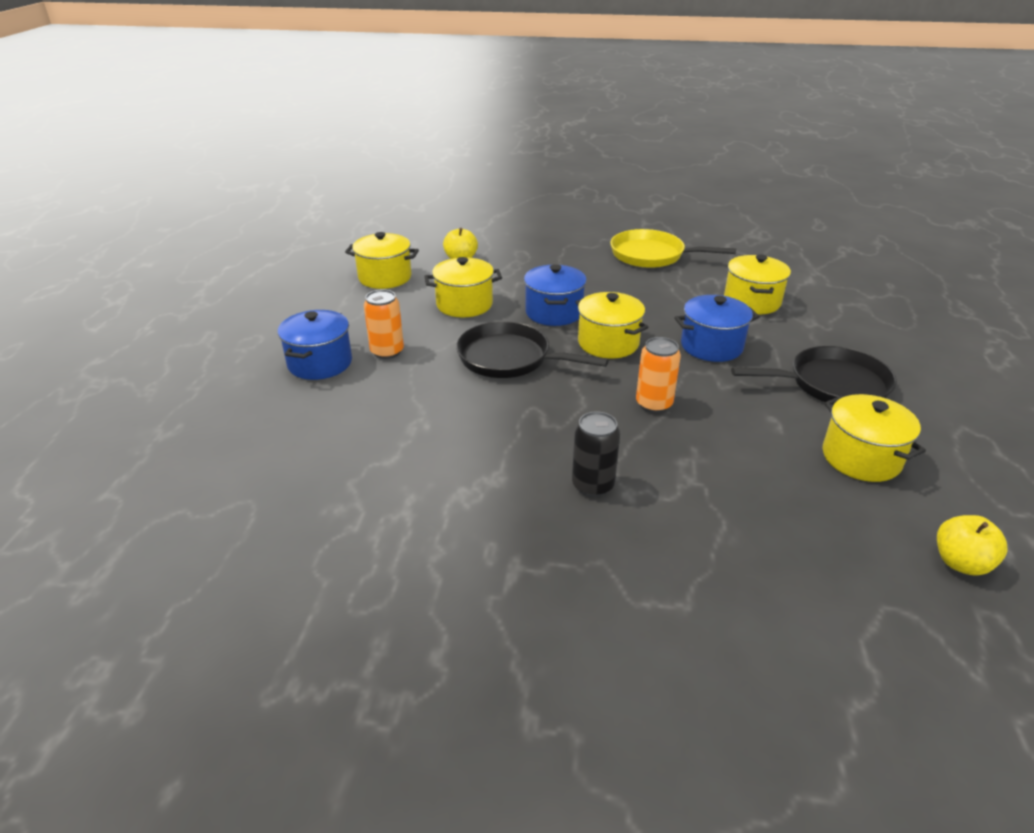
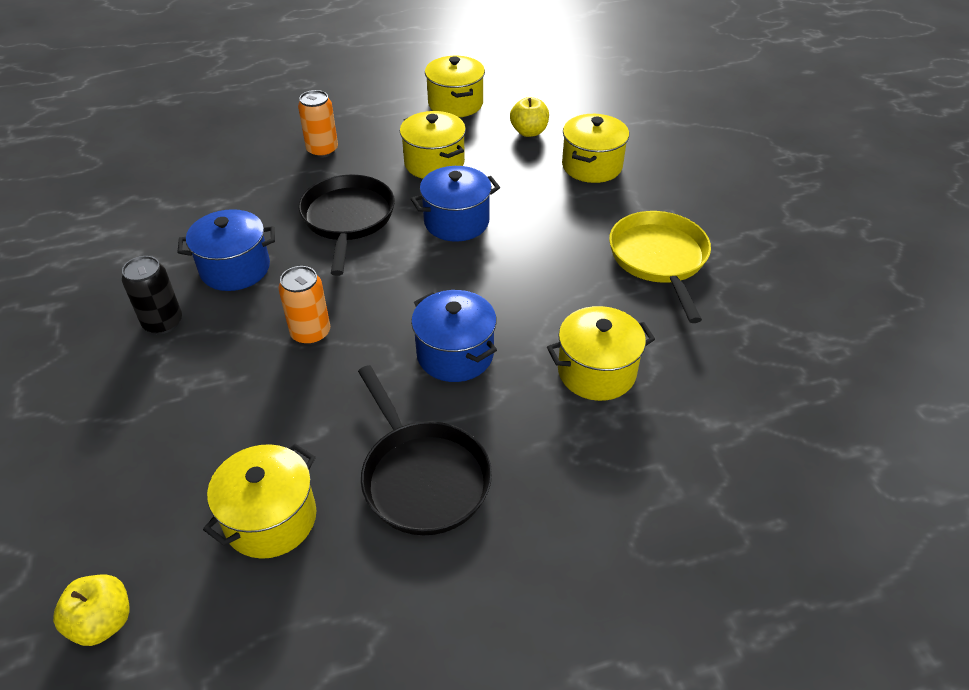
camera: 65 degrees right, 10 degrees up
blue pot [278,310,352,380] -> blue pot moved to [177,209,275,291]
yellow pot [576,292,648,358] -> yellow pot moved to [562,114,629,183]

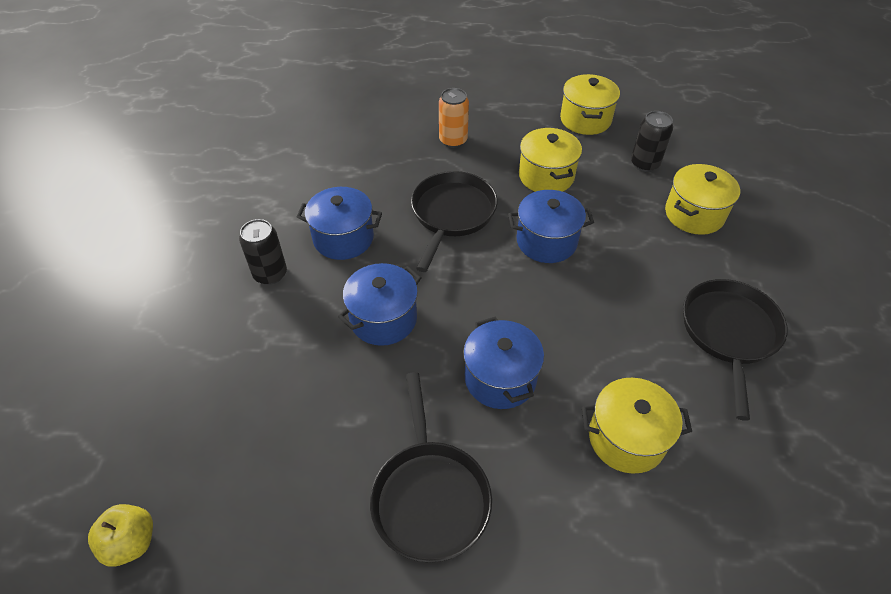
camera: 20 degrees right, 5 degrees up
yellow pot [203,444,316,559] -> none
orange can [278,266,330,345] -> blue pot [338,263,422,346]
yellow apple [510,97,549,137] -> black can [631,111,673,172]
yellow pan [609,211,711,323] -> black pan [683,279,788,421]

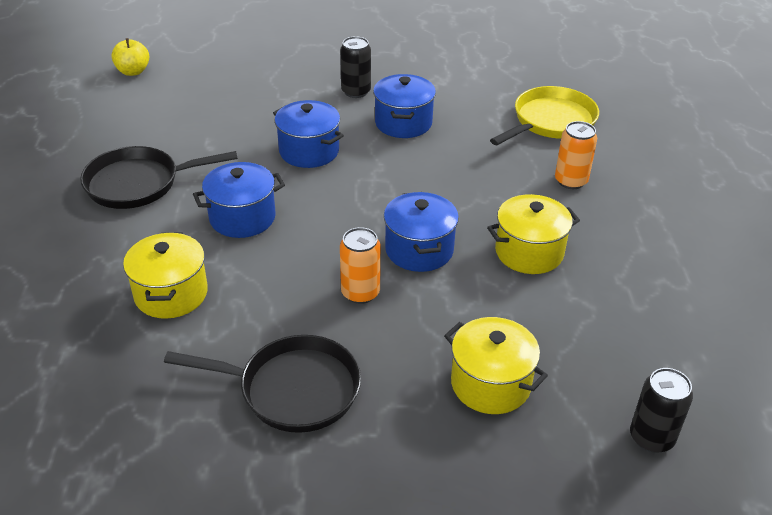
camera: 85 degrees right, 10 degrees down
black pan [411,171,498,272] -> none
yellow pot [560,74,620,135] -> none
black can [631,111,673,172] -> black can moved to [630,368,693,453]
none -> orange can [340,227,381,304]
none -> yellow pan [490,86,599,145]

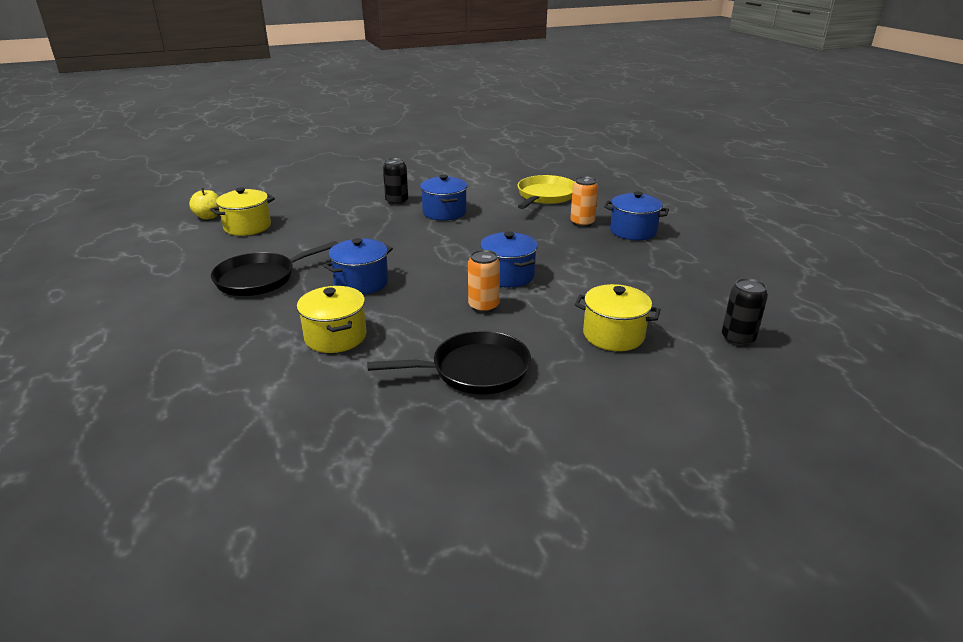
camera: 20 degrees left, 10 degrees down
blue pot [273,100,344,168] -> blue pot moved to [604,191,669,240]
yellow pot [487,194,580,274] -> yellow pot moved to [210,187,275,236]

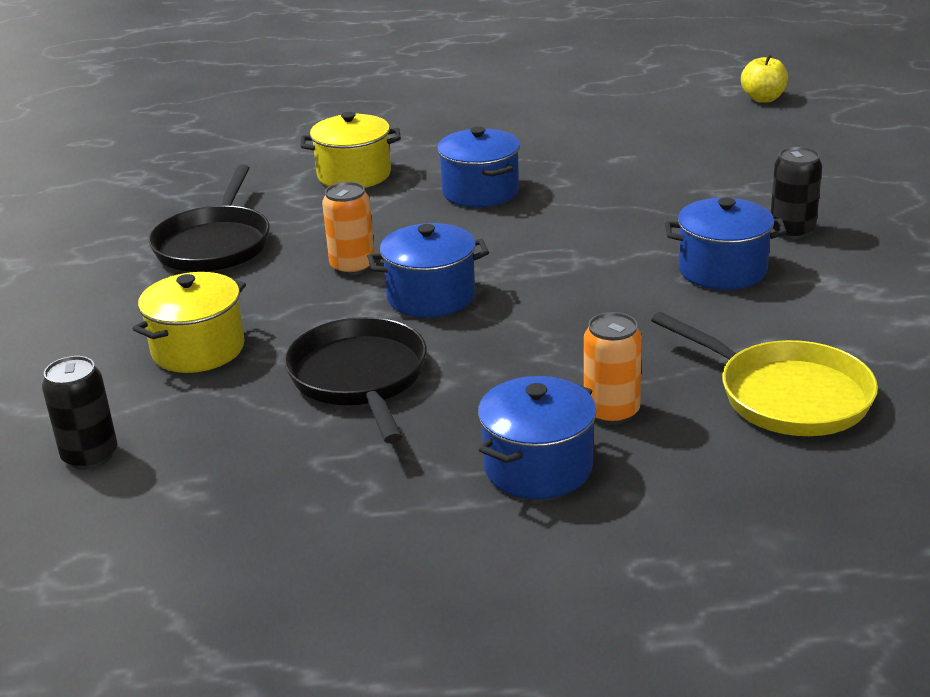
camera: 110 degrees right, 0 degrees up
yellow pot [210,187,275,236] -> none
black pan [211,241,338,296] -> black pan moved to [284,317,427,443]

